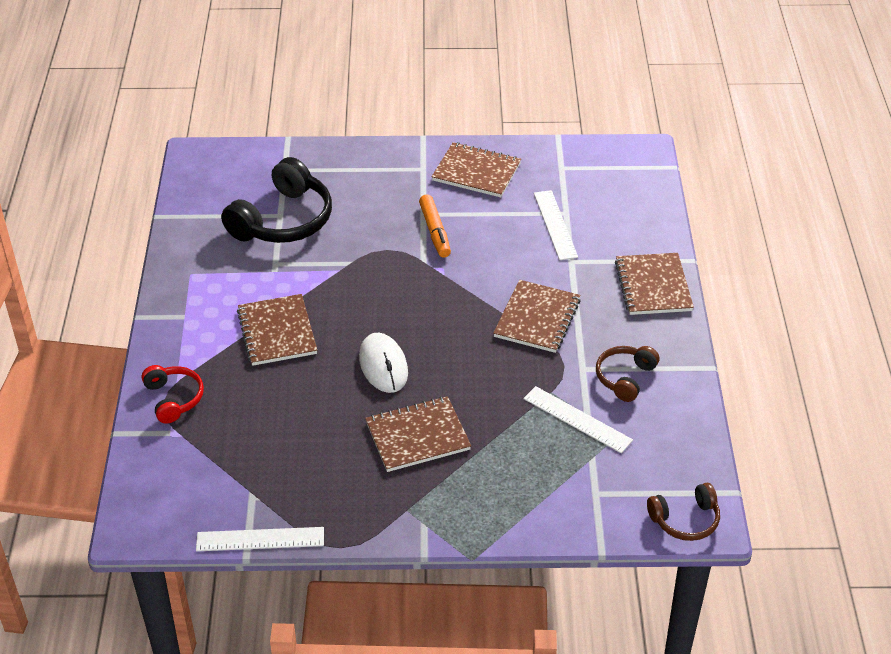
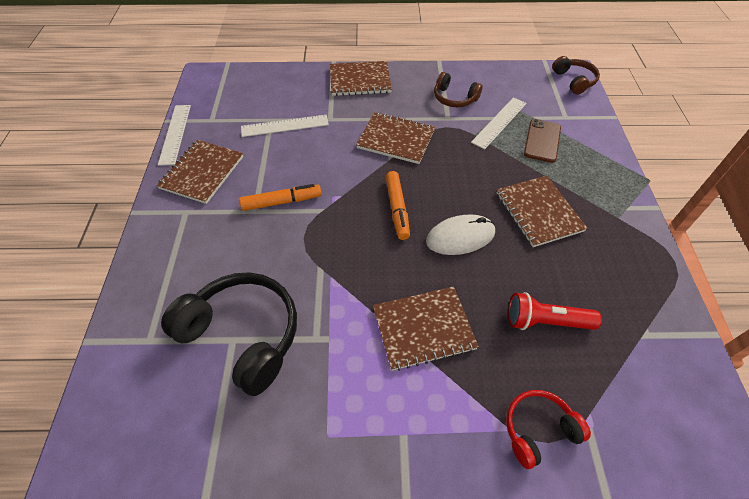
camera: 90 degrees left, 10 degrees up
white ruler [196,527,324,551] -> white ruler moved to [158,105,191,166]
none -> orange marker [386,171,410,240]
none -> red flashlight [508,292,602,330]
none -> brown phone [524,119,561,163]

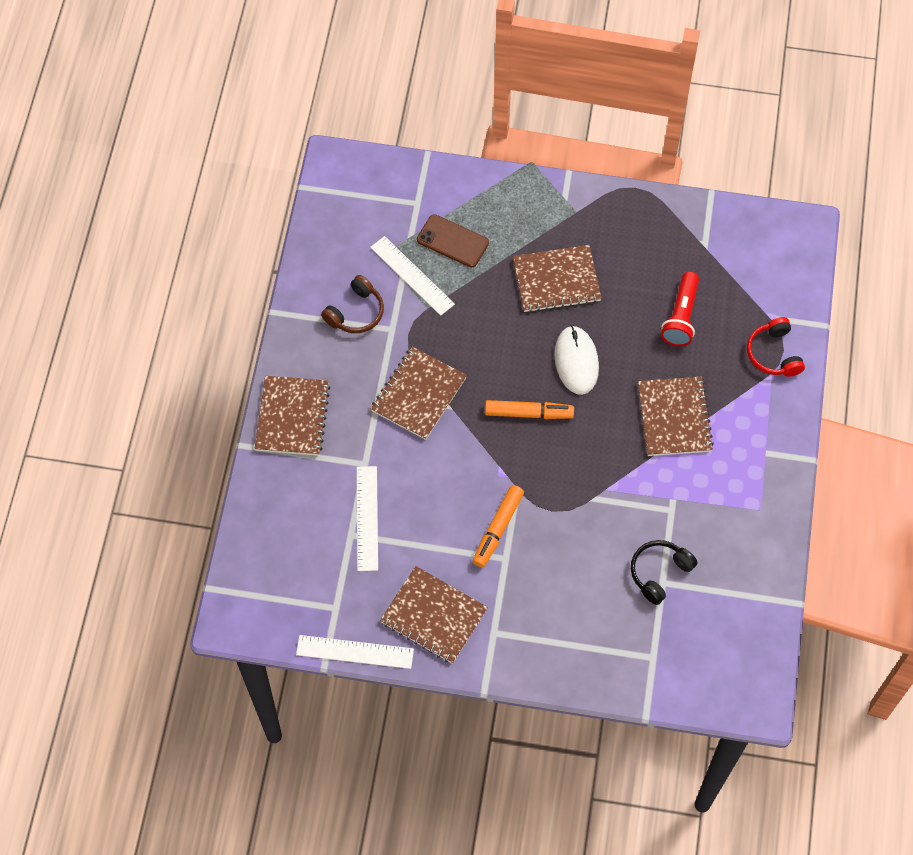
camera: 80 degrees left, 10 degrees up
black headphones [161,273,297,396] -> black headphones [631,540,697,605], size x0.55
orange marker [239,184,322,211] -> orange marker turned 150 degrees counterclockwise [473,485,524,568]
brown headphones [552,56,600,94] -> none

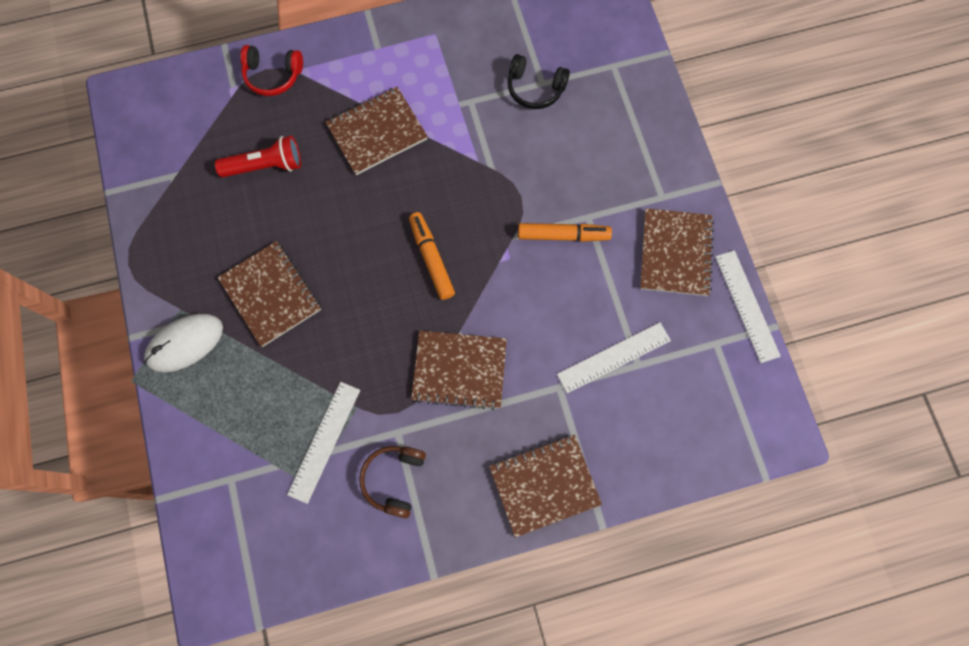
camera: 115 degrees left, 10 degrees up
brown headphones [321,275,384,333] -> brown headphones turned 90 degrees counterclockwise [359,446,426,518]
brown phone [417,214,489,267] -> none
white mouse [554,326,599,395] -> white mouse moved to [144,314,223,373]
red headphones [747,317,805,377] -> red headphones turned 45 degrees clockwise [240,45,303,96]

